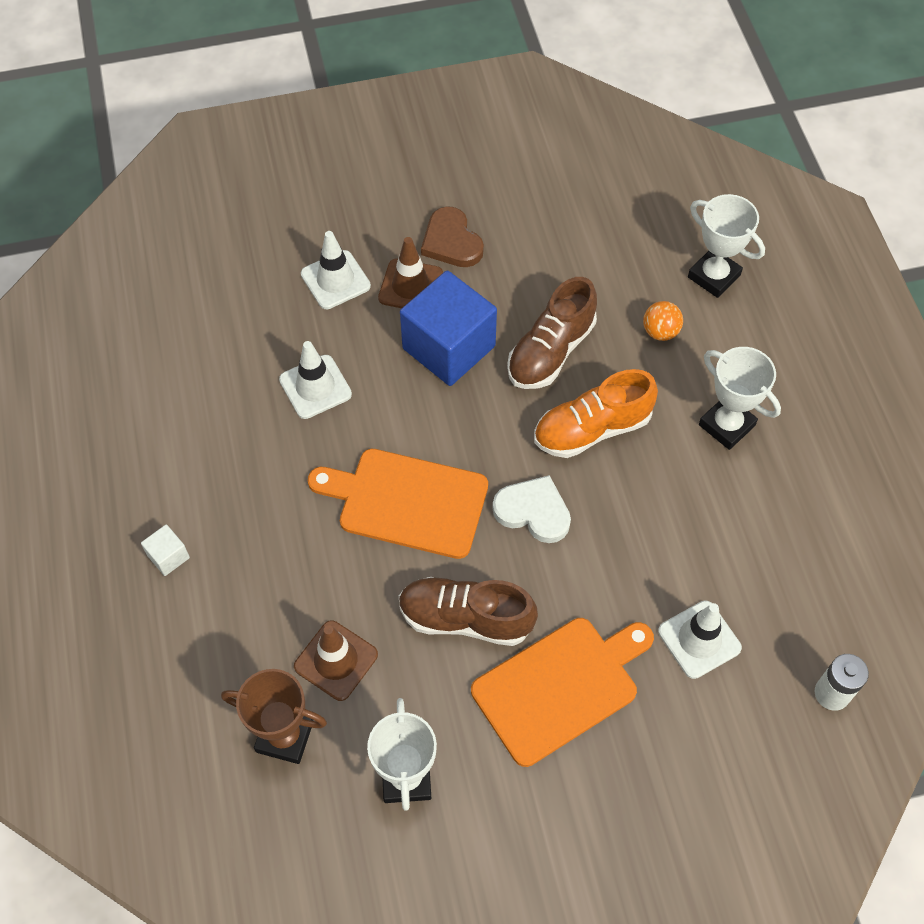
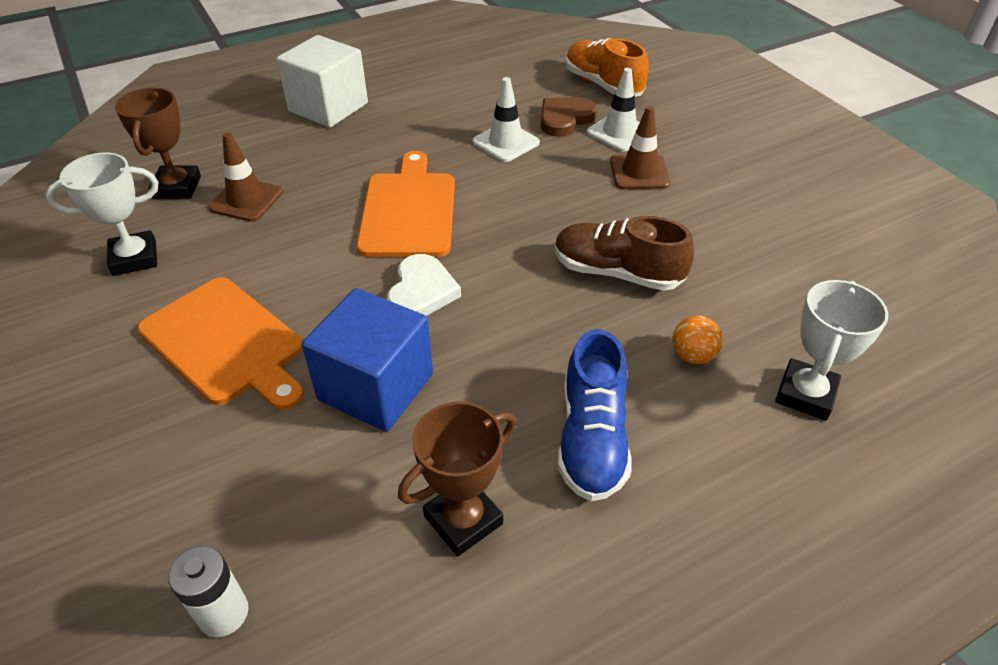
camera: 75 degrees right, 15 degrees down
white cube [141,524,190,576] -> white cube [277,35,368,128], size x2.35
brown shoe [399,577,538,646] -> none
blue cube [400,271,497,386] -> blue cube moved to [302,288,433,431]
brown heart [421,206,484,267] -> brown heart moved to [541,97,597,137]
orange shoe [534,369,658,458] -> orange shoe moved to [566,38,649,97]
white traffic cone [658,601,742,679] -> none
white trophy [699,347,781,450] -> blue shoe [558,329,632,502]
none -> brown trophy [398,401,516,556]

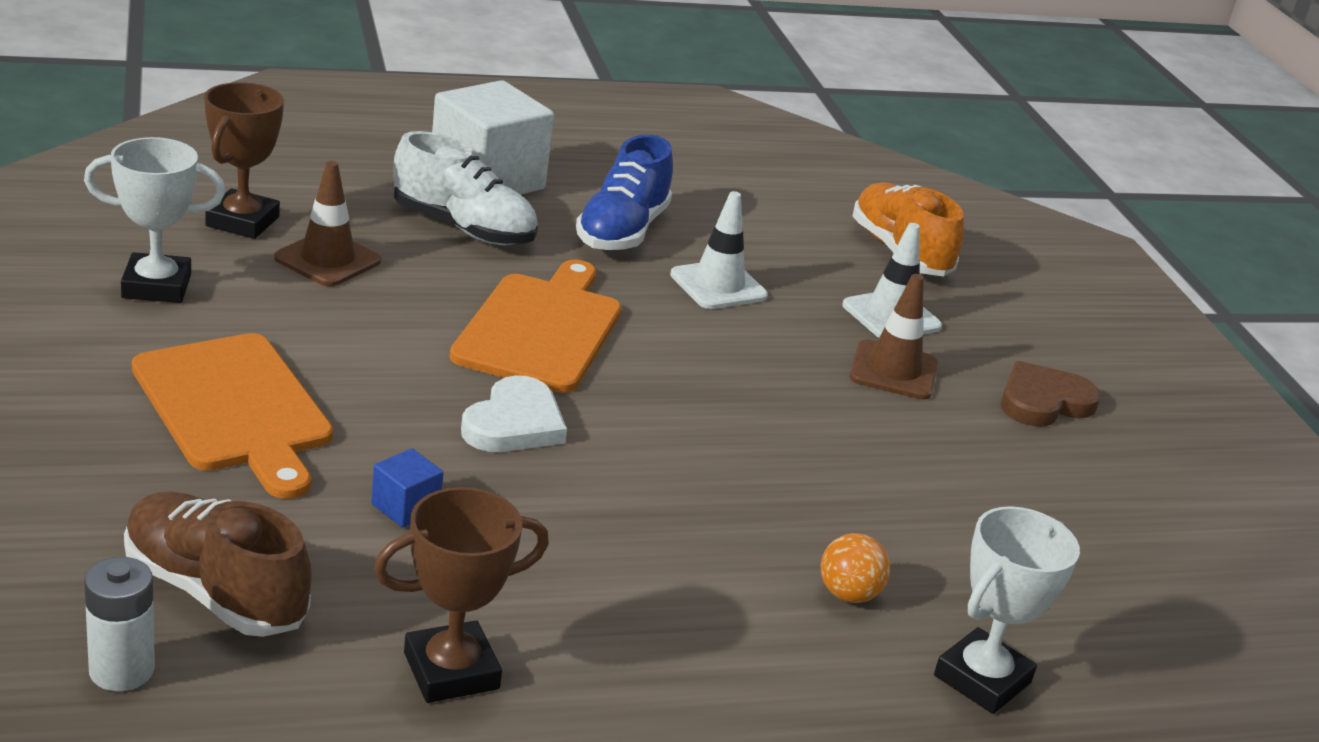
camera: 10 degrees right, 15 degrees down
blue cube [302,288,433,431] -> blue cube [371,448,444,528], size x0.42
brown heart [541,97,597,137] -> brown heart moved to [1001,361,1101,427]
brown shoe [555,216,694,291] -> brown shoe moved to [124,492,312,637]
blue shoe [558,329,632,502] -> blue shoe moved to [576,135,673,251]
none -> white shoe [394,131,538,245]

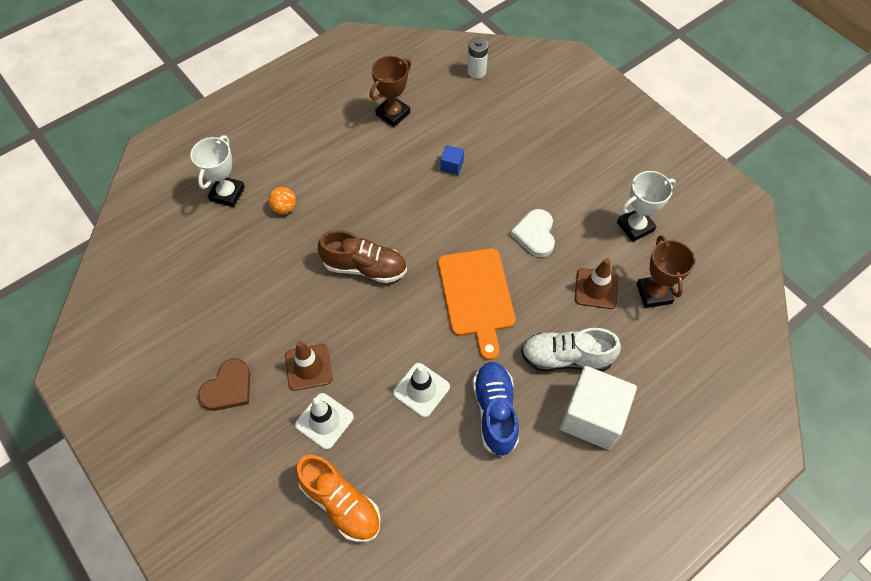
camera: 160 degrees right, 30 degrees up
brown shoe [124,492,312,637] -> brown shoe moved to [318,230,407,283]
orange cutting board [132,333,333,499] -> none
white heart [461,375,567,452] -> white heart moved to [510,209,555,257]

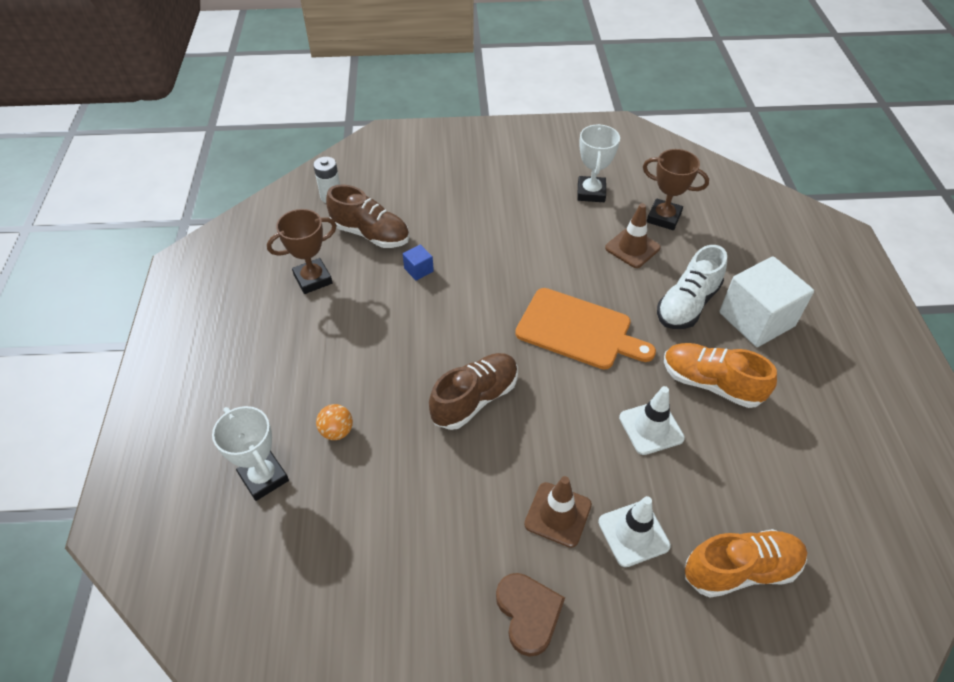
camera: 55 degrees left, 10 degrees down
brown trophy [370,56,411,127] -> brown trophy turned 75 degrees clockwise [267,209,337,294]
blue shoe [472,362,519,457] -> orange shoe [664,343,777,408]
white heart [510,209,555,257] -> none
none -> brown shoe [326,184,409,248]

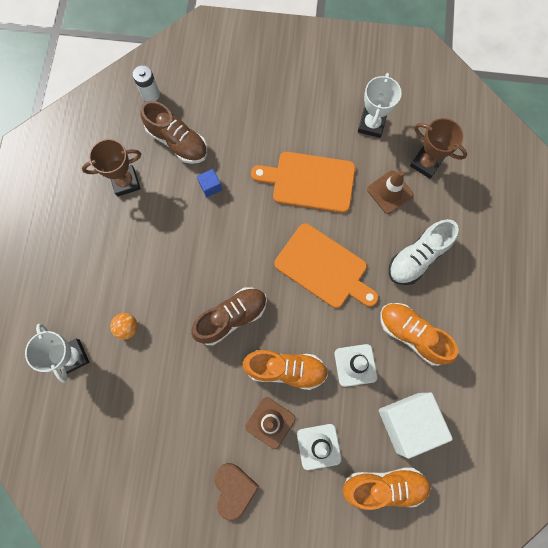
camera: 10 degrees right, 25 degrees up
white cube [719,256,814,347] -> white cube moved to [379,393,453,459]
none -> orange shoe [243,350,328,390]
none -> orange cutting board [251,152,355,213]

